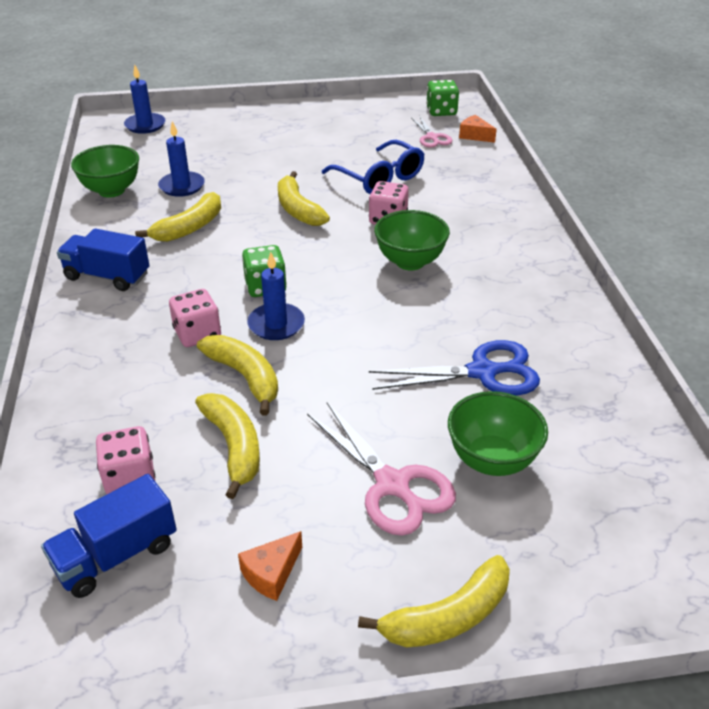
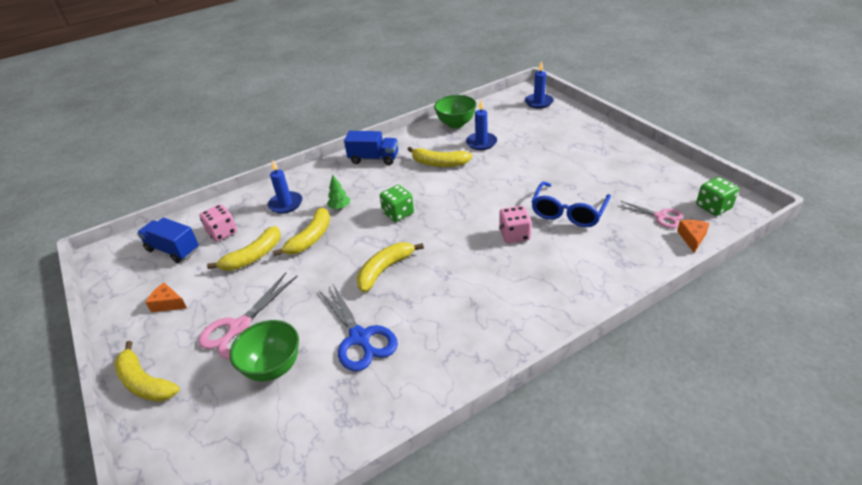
camera: 70 degrees right, 0 degrees up
blue truck [57,228,150,291] -> blue truck turned 105 degrees clockwise [344,131,398,165]
pink dice [169,289,221,347] -> green tree [327,174,350,210]
blue candle [247,252,305,340] -> blue candle moved to [268,160,302,214]
yellow banana [278,171,330,226] -> yellow banana moved to [357,242,424,293]
green bowl [374,210,450,271] -> none
pink scissors [411,115,452,148] -> pink scissors turned 105 degrees counterclockwise [618,201,683,228]

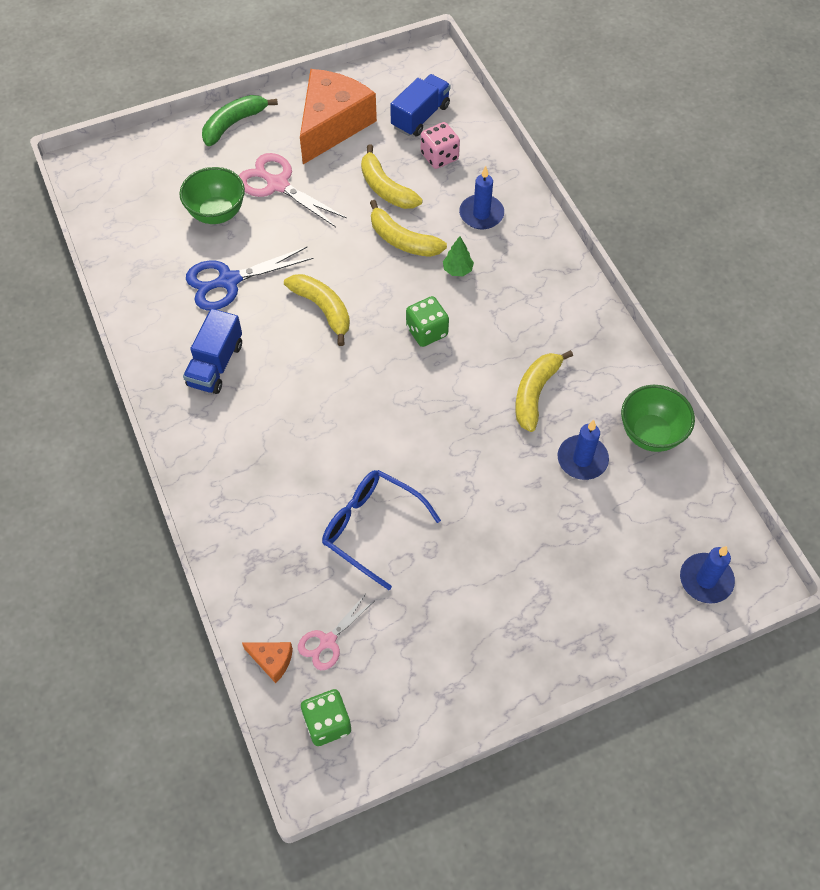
camera: 95 degrees right, 20 degrees up
yellow banana [114,341,180,402] -> green banana [202,95,278,146]
orange cheese [145,283,187,312] -> orange cheese [300,69,377,164], size x2.49
blue truck [344,131,398,165] -> blue truck moved to [183,309,242,394]
pink dice [499,206,532,243] -> none

